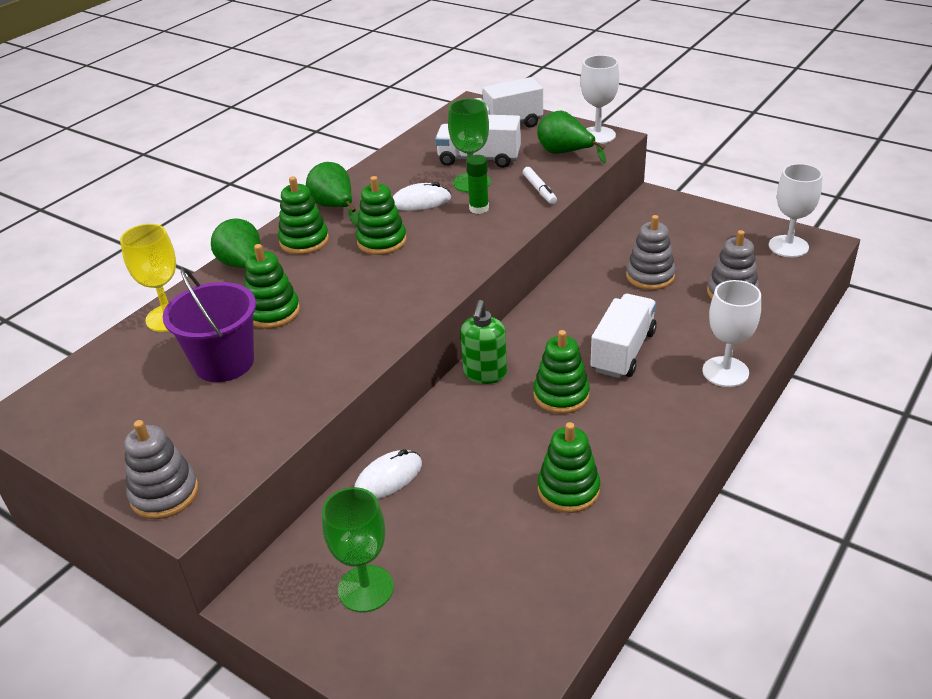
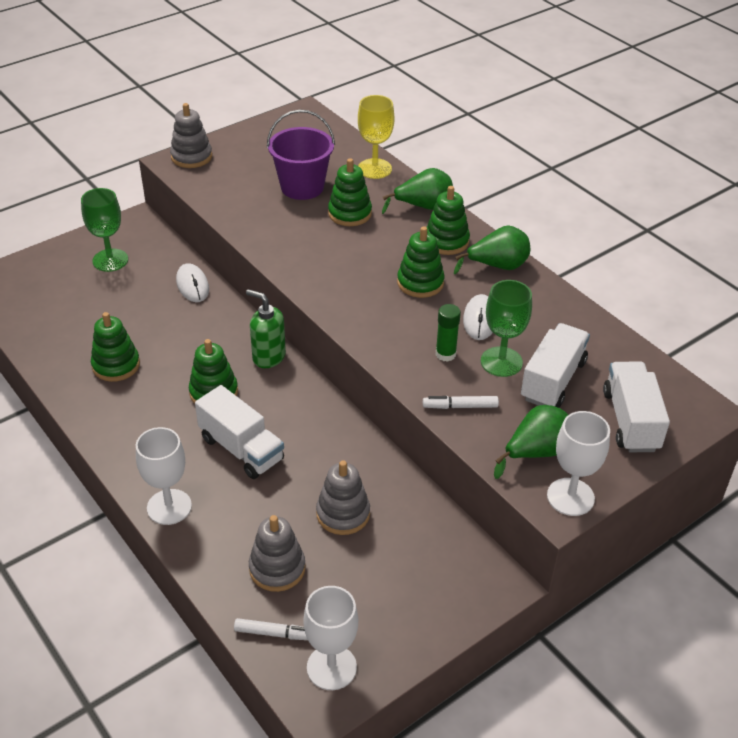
camera: 105 degrees right, 5 degrees up
none -> white marker [234,618,308,640]

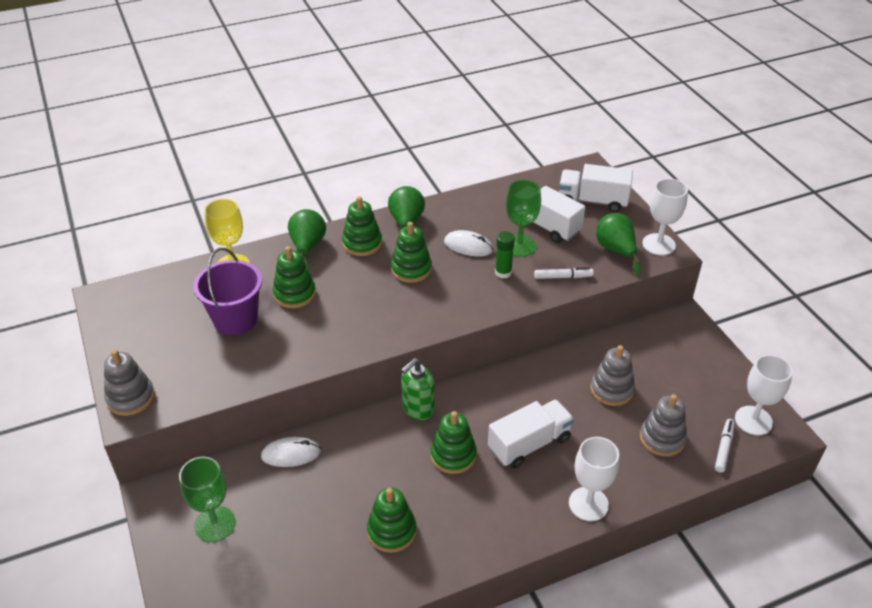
camera: 75 degrees left, 0 degrees up
white marker [423,396,499,409] -> white marker turned 105 degrees counterclockwise [534,267,594,279]

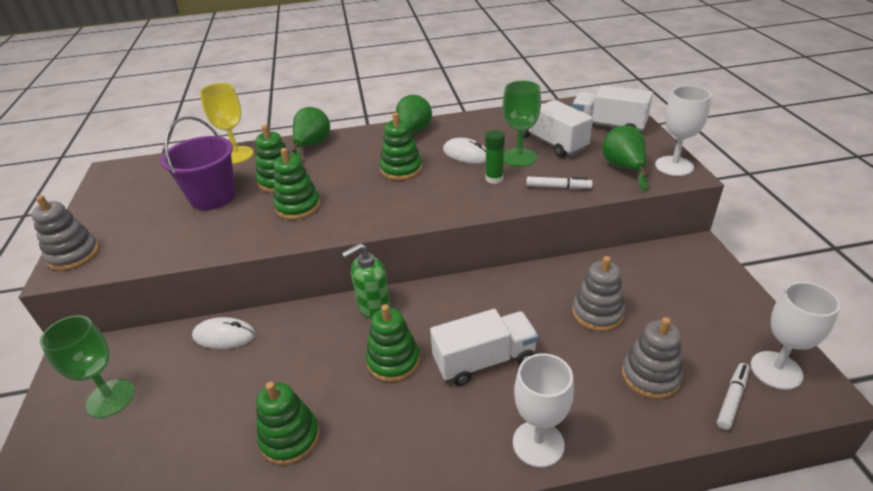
camera: 15 degrees right, 5 degrees down
green stacking toy [342,196,382,256] -> green stacking toy moved to [273,148,321,220]

